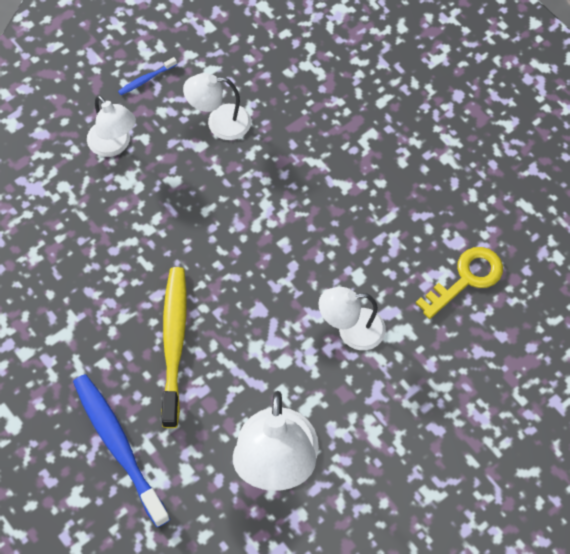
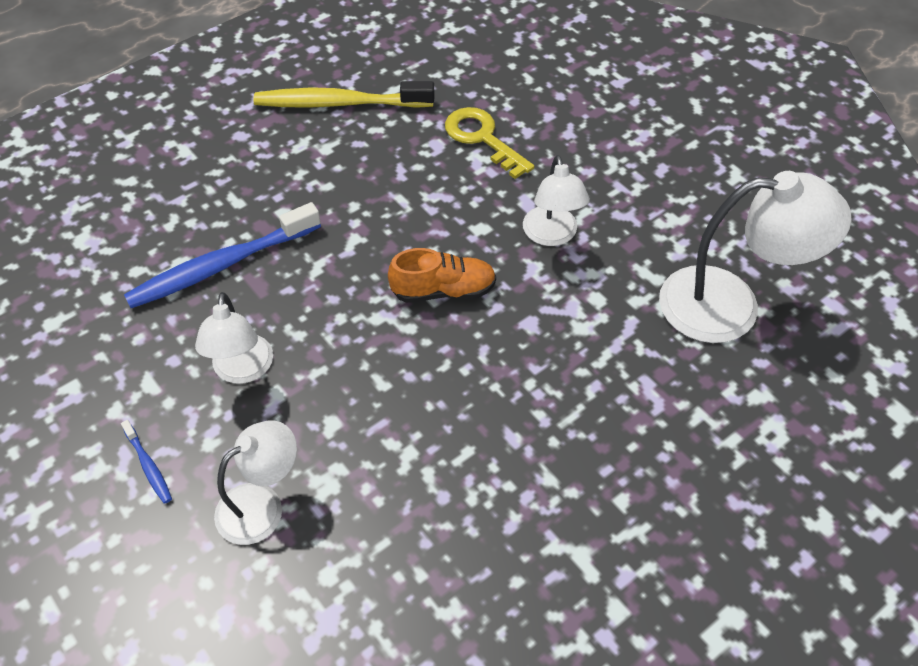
camera: 90 degrees left, 10 degrees down
blue toothbrush [73,374,170,527] -> blue toothbrush moved to [124,202,321,308]
yellow toothbrush [161,267,186,428] -> yellow toothbrush moved to [253,81,434,108]
none -> orange shoe [388,248,496,303]

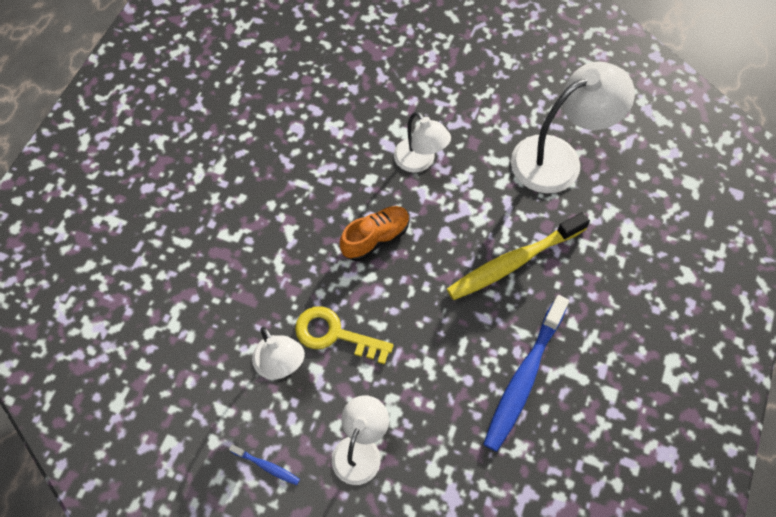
camera: 30 degrees left, 10 degrees up
blue toothbrush [124,202,321,308] -> blue toothbrush moved to [483,295,569,452]
yellow toothbrush [253,81,434,108] -> yellow toothbrush moved to [447,212,590,300]
yellow key [445,107,534,179] -> yellow key moved to [295,306,393,365]

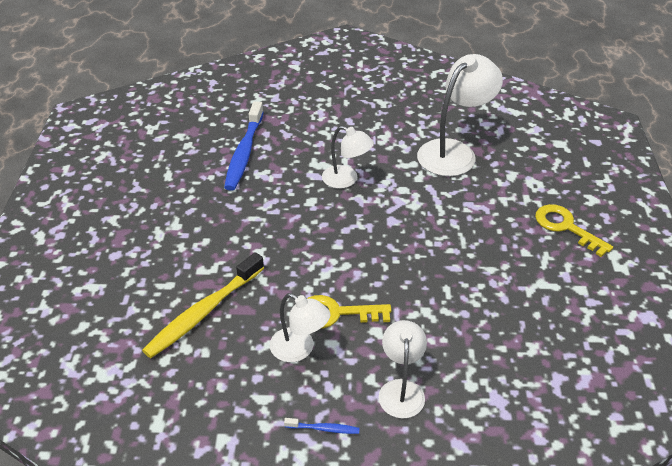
camera: 20 degrees left, 20 degrees down
orange shoe [340,206,410,261] -> none
yellow toothbrush [447,212,590,300] -> yellow toothbrush moved to [142,252,264,358]
blue toothbrush [483,295,569,452] -> blue toothbrush moved to [224,101,264,191]
none -> yellow key [535,204,613,257]

